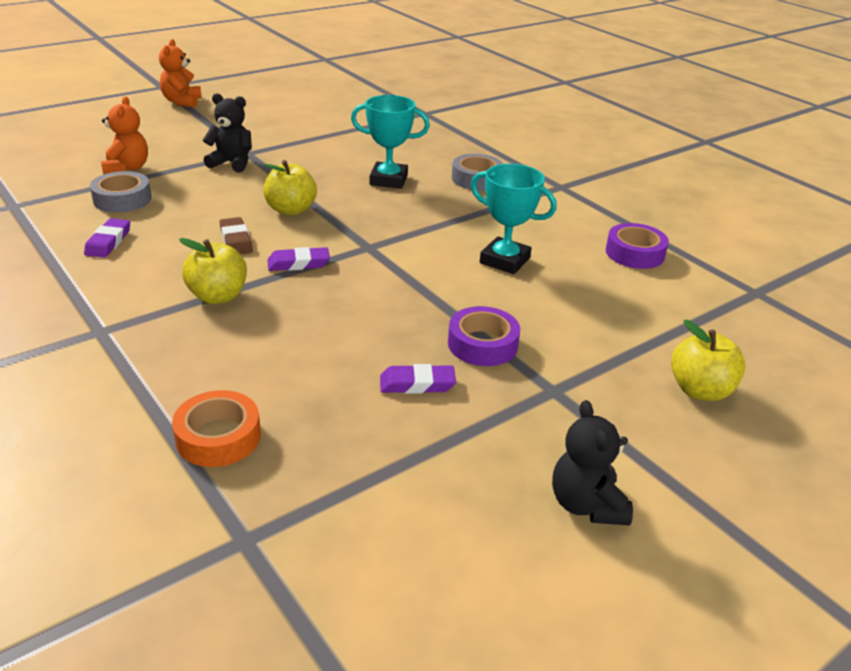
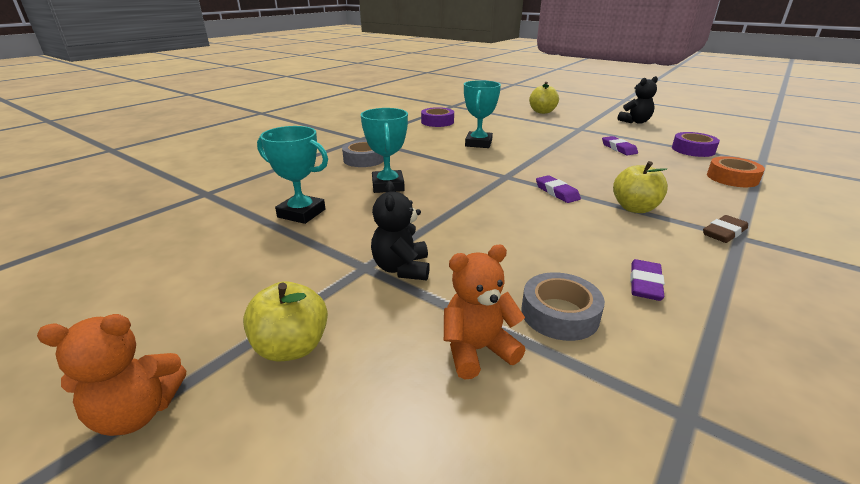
camera: 105 degrees left, 5 degrees down
purple eraser [84,218,130,258] -> purple eraser turned 60 degrees counterclockwise [630,259,665,301]
brown eraser [219,217,253,255] -> brown eraser moved to [703,215,748,243]
yellow apple [263,160,317,215] -> yellow apple moved to [243,281,328,362]
purple tape [448,306,520,366] -> purple tape moved to [672,132,720,157]
none -> turquoise trophy [257,126,328,224]

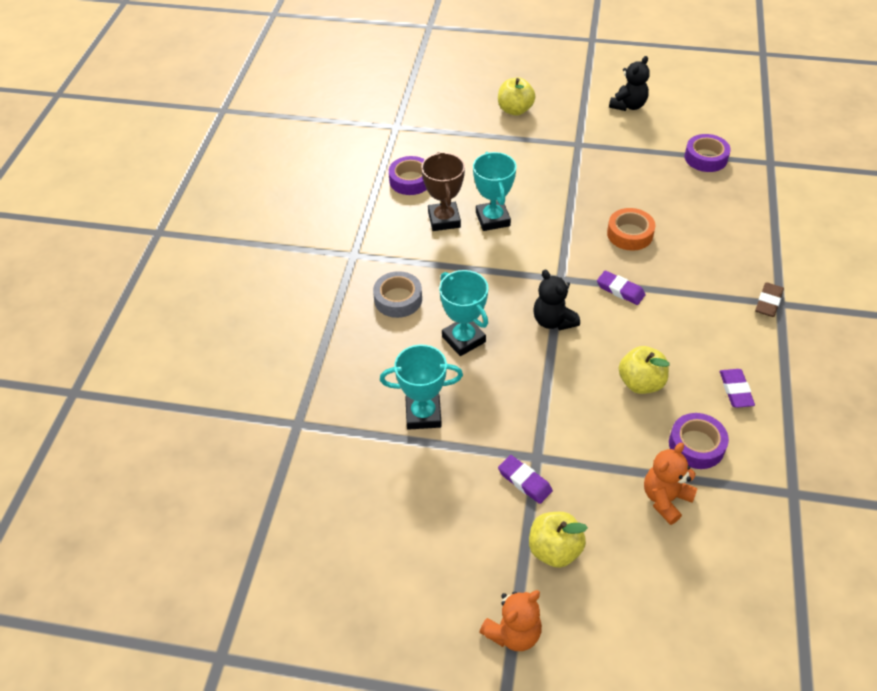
camera: 25 degrees left, 20 degrees up
black teddy bear [371,181,430,280] -> black teddy bear moved to [533,270,580,330]
grey tape [521,272,605,341] -> purple tape [669,413,729,469]
purple eraser [602,136,638,155] -> purple eraser moved to [498,455,553,504]
yellow apple [613,161,668,213] -> yellow apple moved to [619,346,669,394]
orange tape [707,156,765,187] -> orange tape moved to [607,208,655,251]
none -> brown trophy [421,152,465,231]

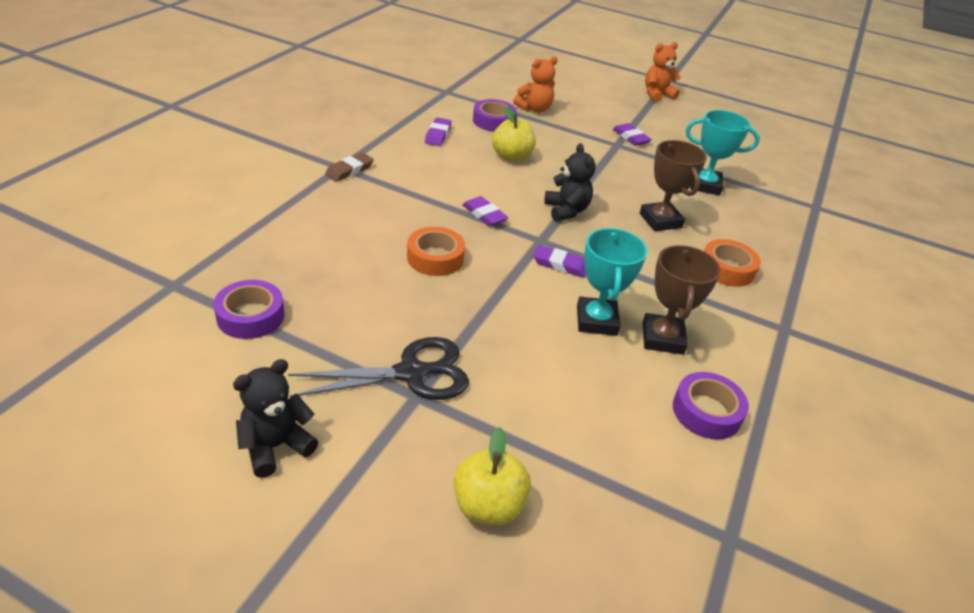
camera: 170 degrees left, 10 degrees down
grey tape [373,271,422,318] -> orange tape [704,239,761,287]
turquoise trophy [439,270,488,356] -> brown trophy [640,140,707,231]
yellow apple [529,512,588,568] -> none
none -> black scissors [288,337,469,400]
none -> purple eraser [533,245,586,278]

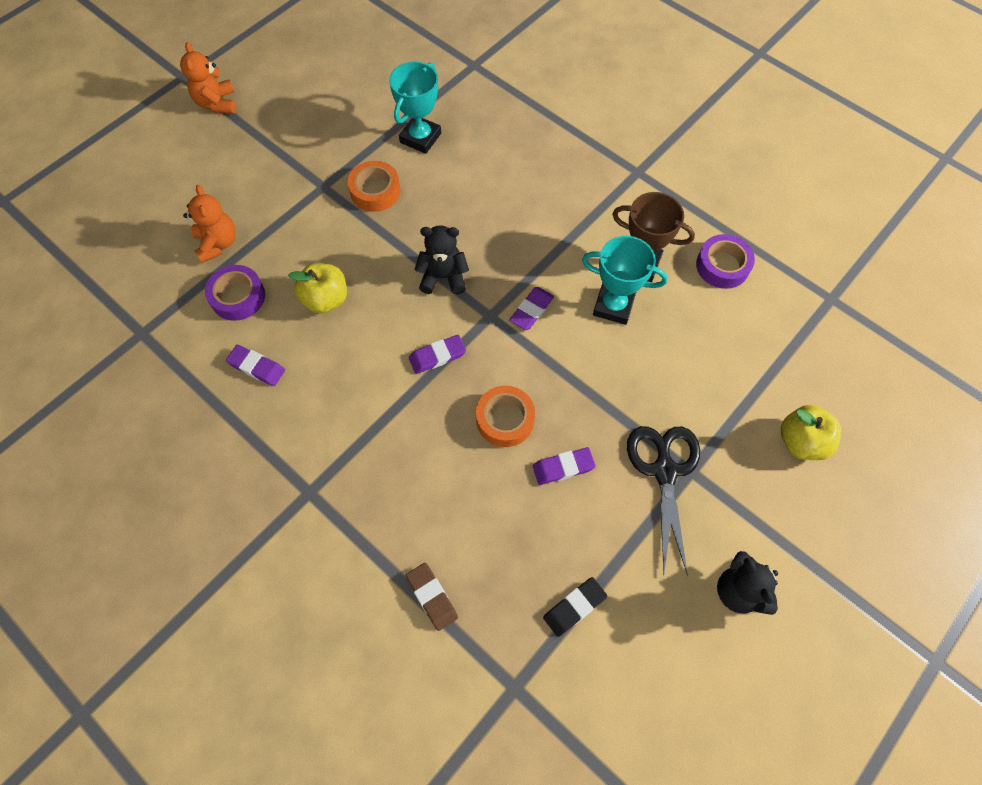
camera: 70 degrees left, 25 degrees up
purple tape [213,280,285,339] -> black eraser [543,577,607,637]
brown eraser [325,153,374,182] -> brown eraser moved to [406,563,458,631]
purple eraser [613,123,652,146] -> purple eraser moved to [533,447,596,485]
brown trophy [640,140,707,231] -> none
orange tape [704,239,761,287] -> orange tape moved to [348,161,400,212]

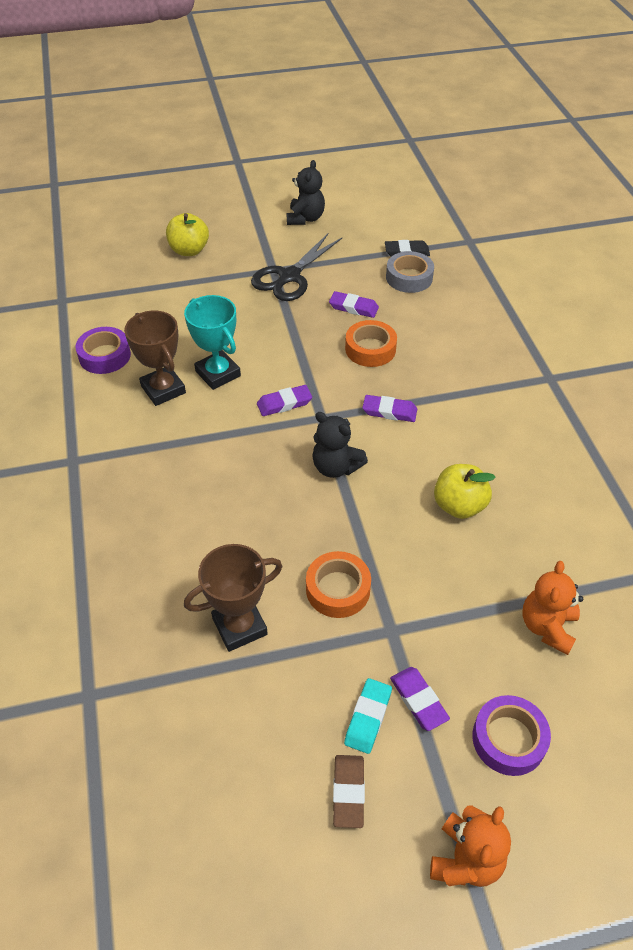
camera: 145 degrees left, 15 degrees down
purple tape [205,265,265,321] -> purple tape moved to [472,695,551,776]
purple eraser [226,345,285,386] -> purple eraser moved to [390,667,450,731]
turquoise trophy [389,61,441,154] -> brown trophy [184,544,282,652]
brown eraser [406,563,458,631] -> brown eraser moved to [333,755,365,828]
none -> turquoise eraser [344,678,392,754]
none -> grey tape [386,251,434,293]

